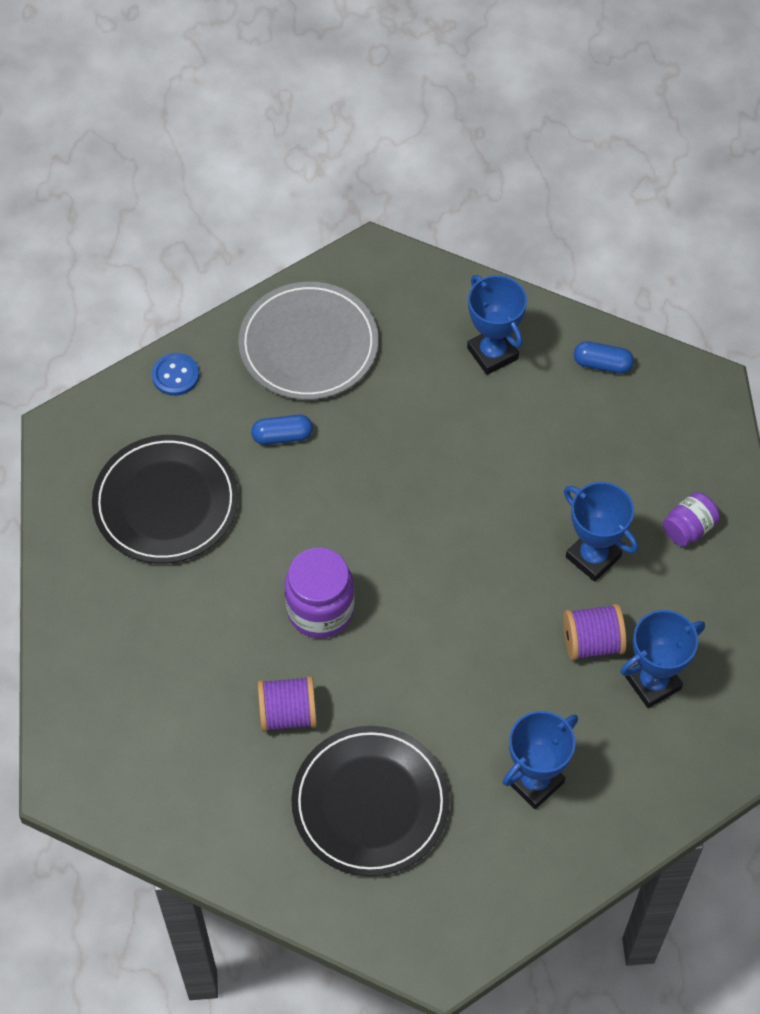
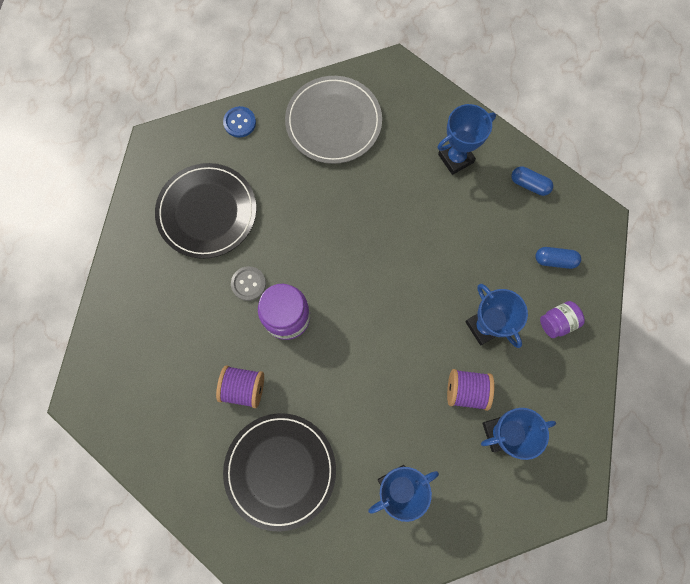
camera: 15 degrees right, 15 degrees up
blue capsule [251,415,313,445] -> blue capsule moved to [535,247,581,269]
blue trophy [467,275,527,375] -> blue trophy turned 75 degrees clockwise [437,104,496,175]
none -> grey button [231,266,266,301]

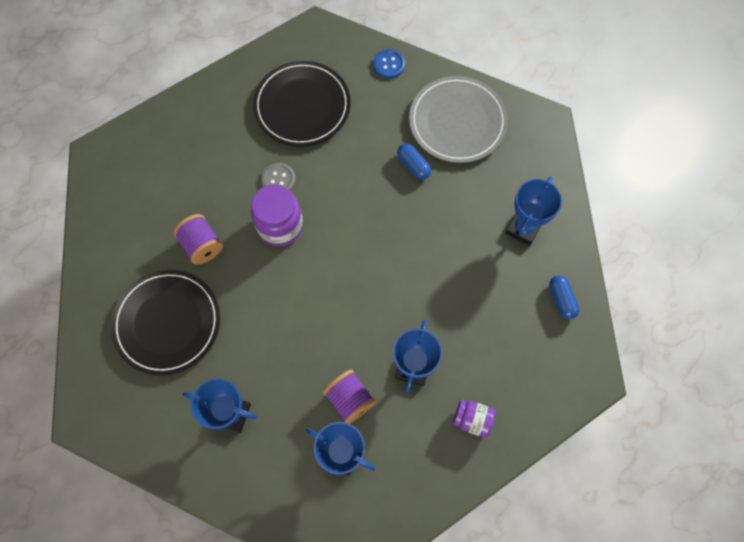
camera: 45 degrees right, 5 degrees down
blue trophy [437,104,496,175] -> blue trophy turned 75 degrees counterclockwise [505,176,562,246]
blue capsule [535,247,581,269] -> blue capsule moved to [397,143,431,180]

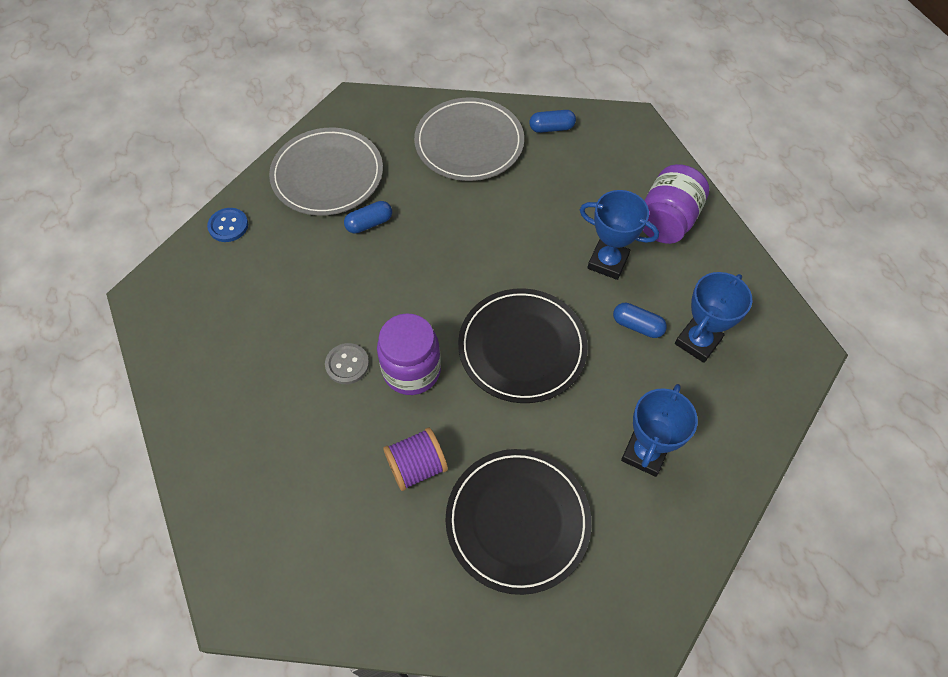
camera: 80 degrees left, 10 degrees down
black plate [253,61,351,147] -> black plate moved to [458,288,588,403]
purple spool [323,370,376,424] -> blue capsule [613,303,667,338]
purple jar [453,400,496,438] -> purple jar [643,164,709,244], size x1.70
blue trophy [505,176,562,246] -> grey plate [414,97,524,181]

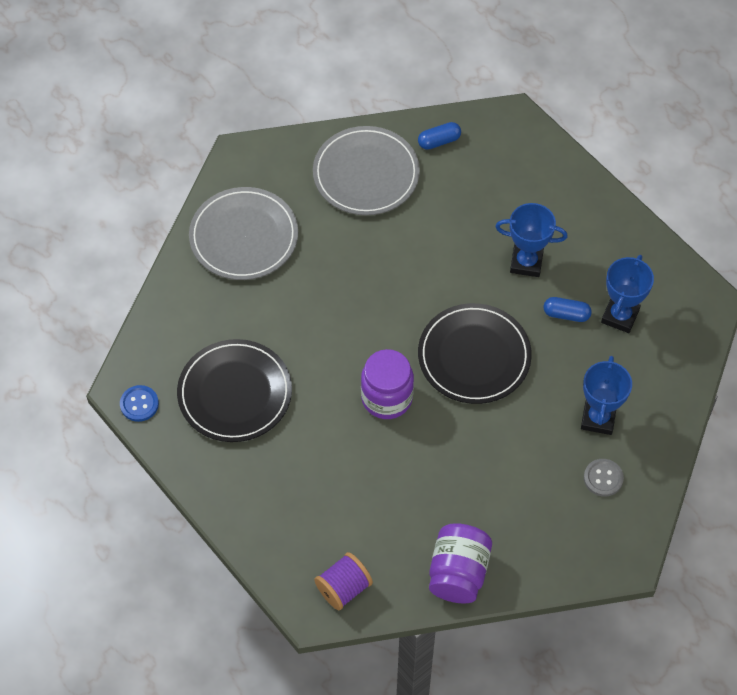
camera: 15 degrees left, 0 degrees up
blue button [207,208,248,242] -> blue button moved to [120,385,159,422]
grey button [325,343,369,384] -> grey button moved to [584,459,624,497]
blue capsule [344,201,392,234] -> none
purple spool [383,428,448,491] -> purple spool moved to [314,552,373,610]
black plate [445,449,592,595] -> black plate moved to [177,339,292,442]
purple jar [643,164,709,244] -> purple jar moved to [429,523,492,604]

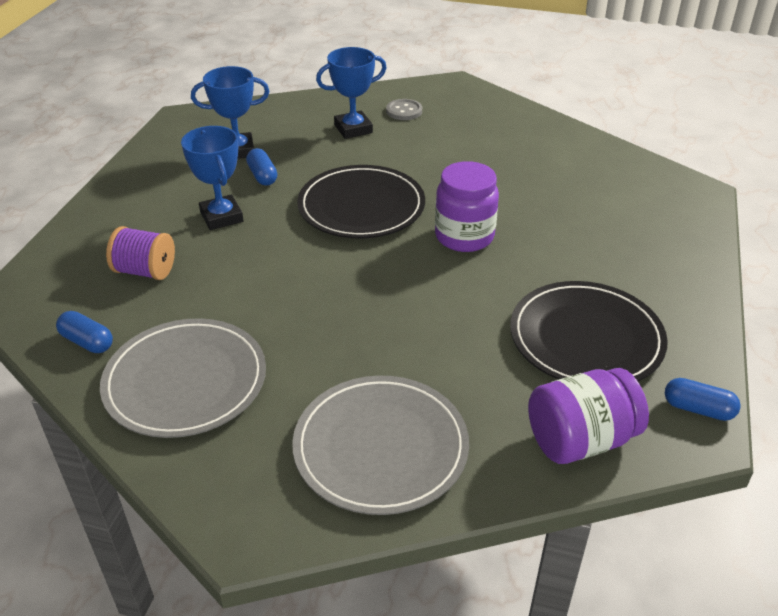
camera: 125 degrees left, 20 degrees down
blue button [120,385,159,422] -> blue capsule [665,378,741,421]
purple spool [314,552,373,610] -> purple spool moved to [106,226,175,280]
purple jar [429,523,492,604] -> purple jar moved to [528,368,649,464]

